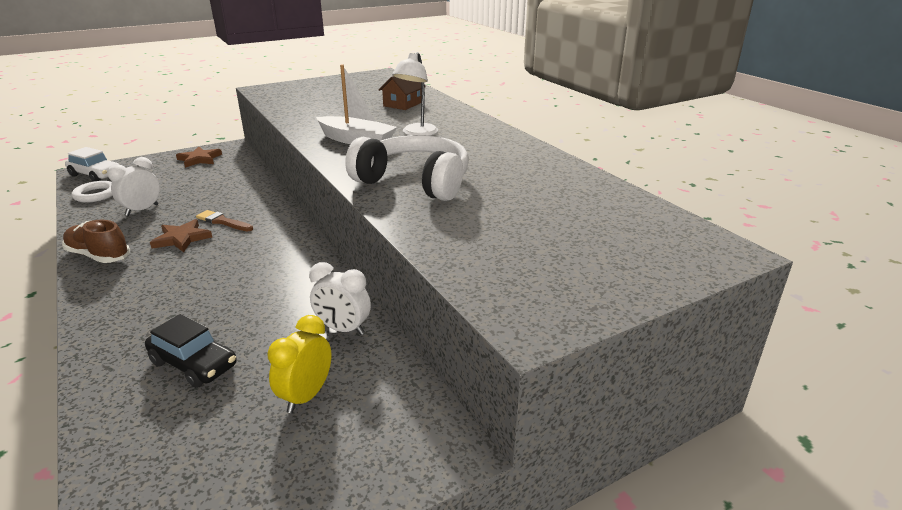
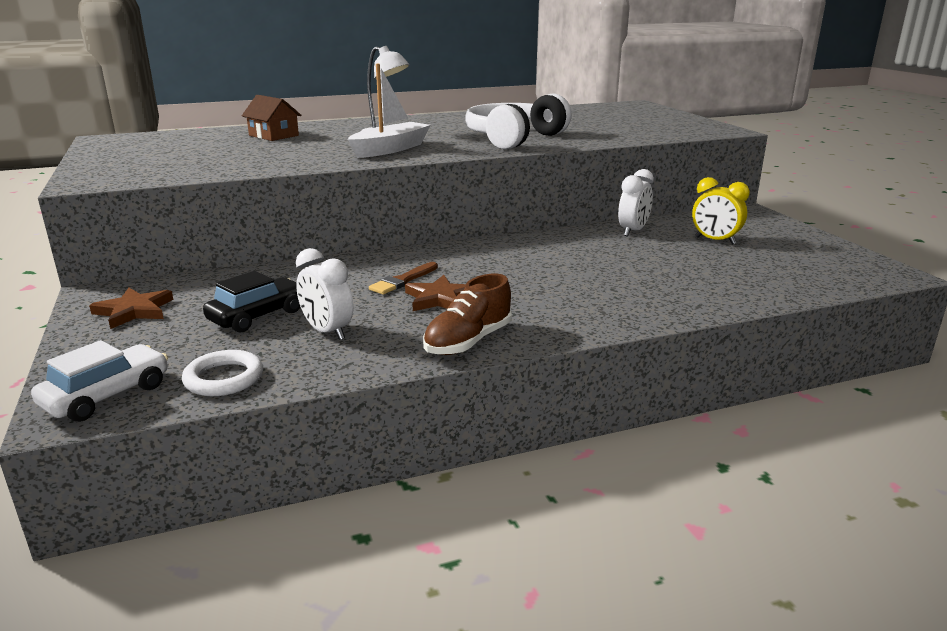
camera: 80 degrees left, 5 degrees down
black car [145,314,237,388] -> black car moved to [203,271,300,333]

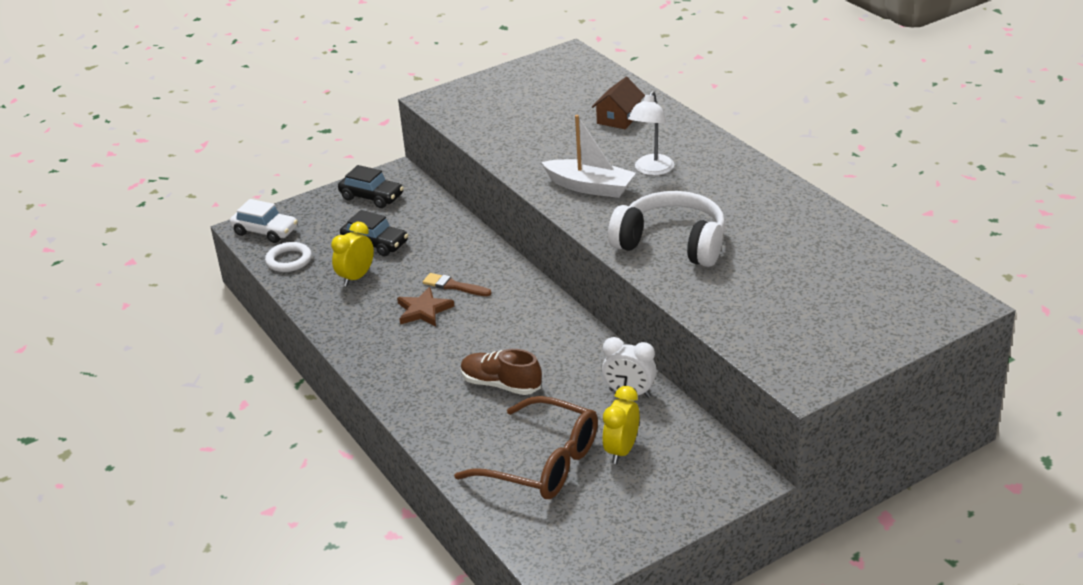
camera: 80 degrees right, 10 degrees up
brown star [89,288,173,329] -> black car [338,165,404,208]
white clock [296,248,353,340] -> yellow clock [331,222,374,286]
brown shoe [423,274,512,355] -> brown shoe moved to [461,349,542,395]
none -> brown glasses [454,396,598,499]

